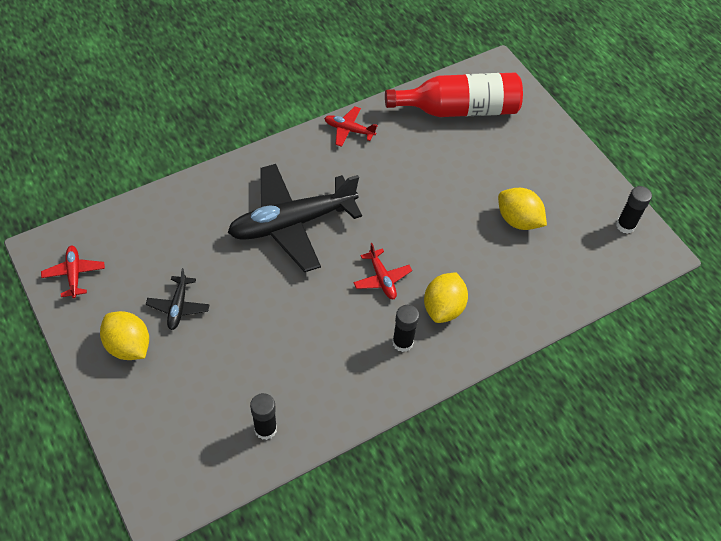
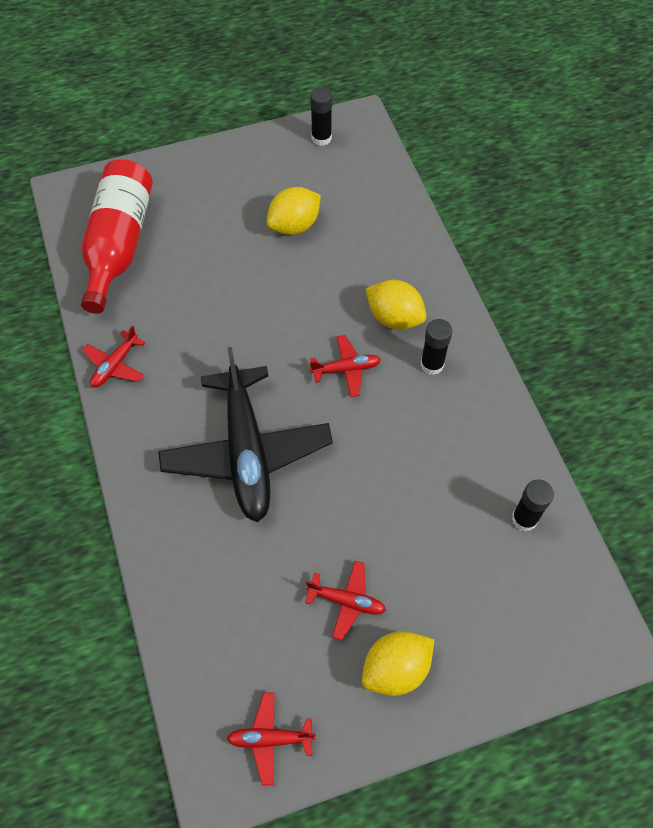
camera: 75 degrees left, 5 degrees up
black plane [146,268,210,330] -> red plane [305,561,386,640]

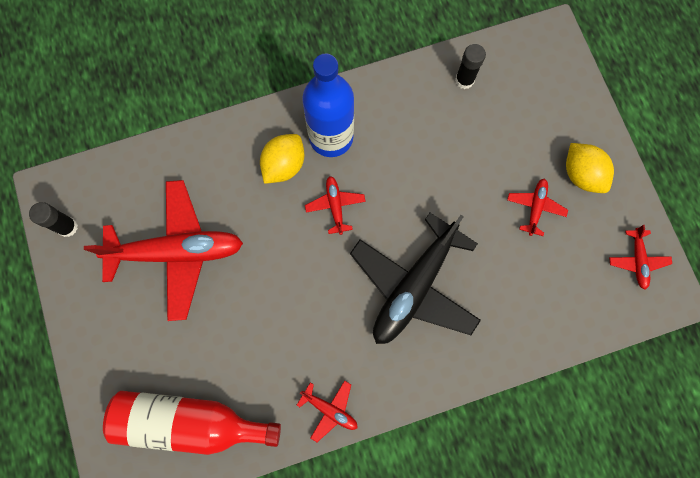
camera: 90 degrees left, 15 degrees up
black plane [158,347,333,522] -> black plane turned 135 degrees clockwise [350,213,481,344]
yellow lemon [267,187,321,235] -> red plane [84,180,243,321]
black glue stick [420,319,452,375] -> blue bottle [302,53,354,157]

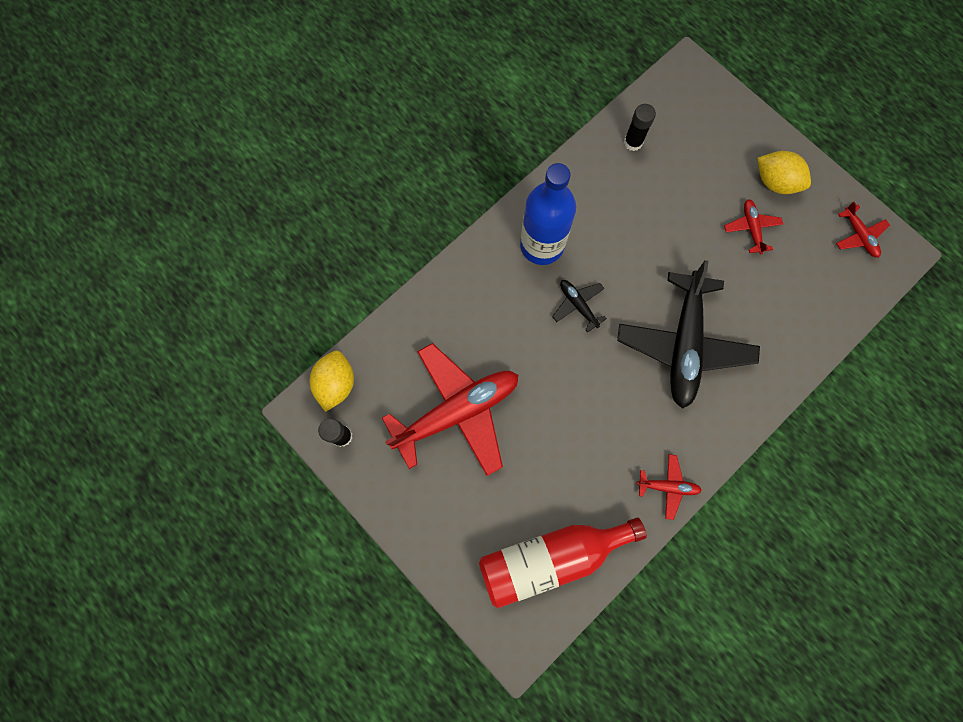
camera: 25 degrees left, 0 degrees up
yellow lemon [260,134,304,184] -> yellow lemon moved to [309,351,354,412]
red plane [305,176,366,235] -> black plane [552,280,607,333]

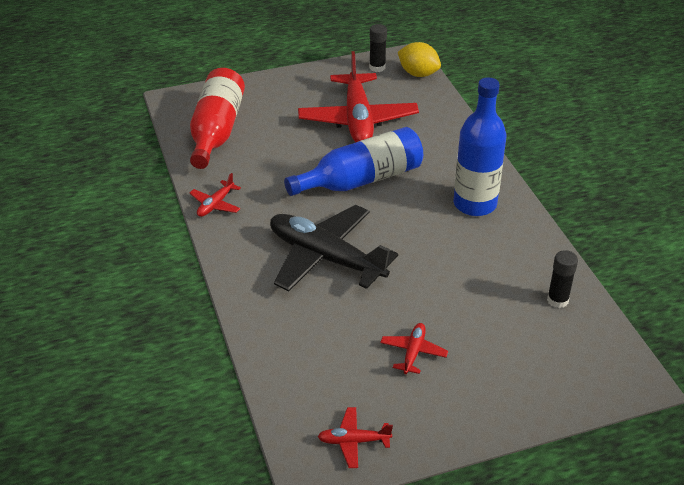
camera: 115 degrees right, 35 degrees down
black plane [552,280,607,333] -> none
red plane [724,199,783,255] -> red plane turned 90 degrees counterclockwise [380,323,448,374]
yellow lemon [758,151,811,194] -> none
none -> blue bottle [284,127,423,196]

